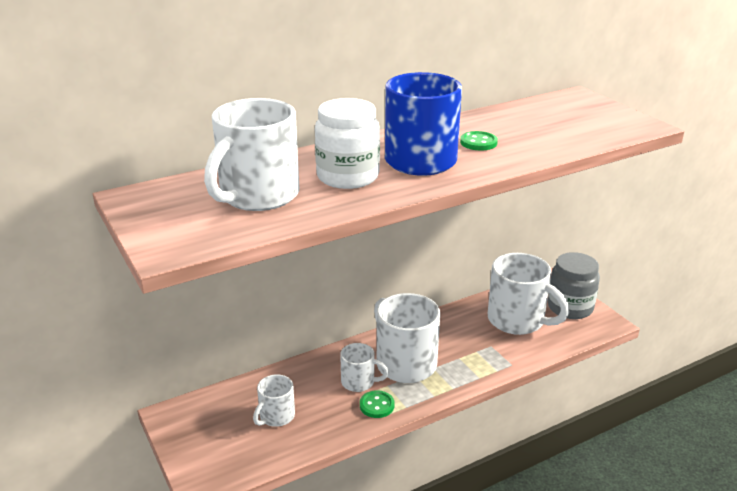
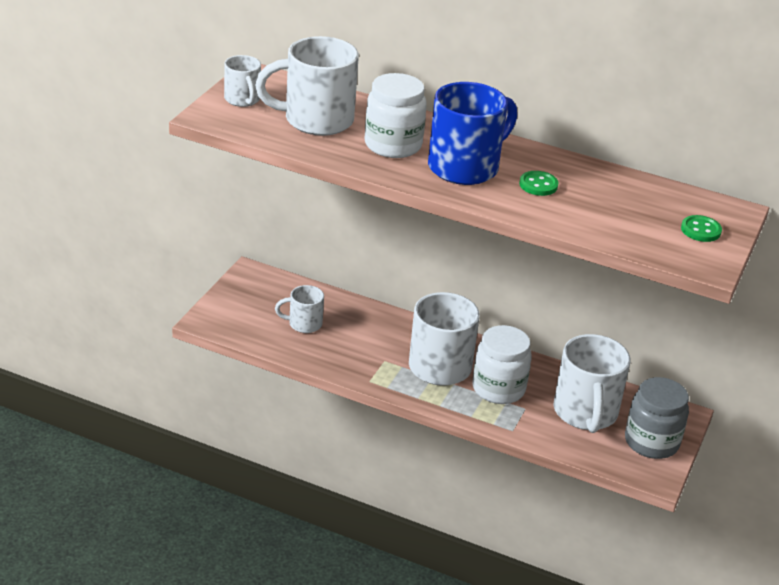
camera: 50 degrees right, 5 degrees up
white mug [340,343,389,392] -> white mug moved to [224,55,261,107]
green button [360,390,395,418] -> green button moved to [681,215,722,242]
none -> white jar [473,325,532,404]

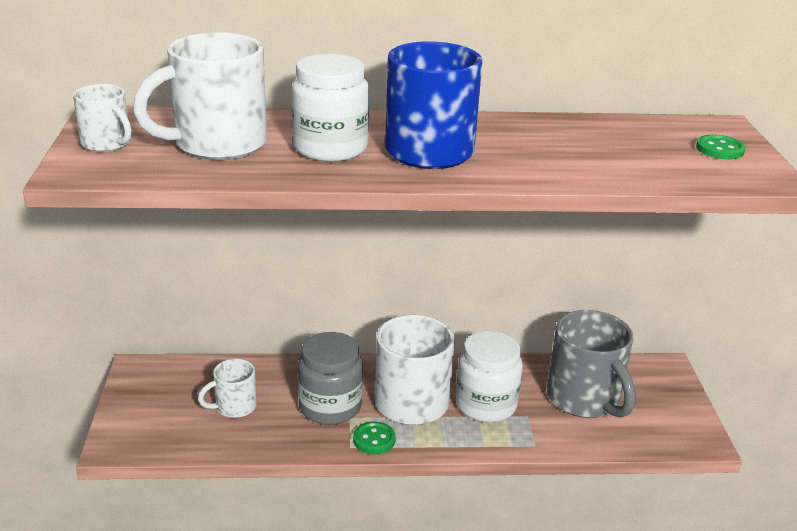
camera: 25 degrees left, 5 degrees down
green button [519,171,559,196] -> green button moved to [353,422,396,454]
white mug [553,334,630,433] -> grey mug [547,310,636,418]
grey jar [625,377,689,459] -> grey jar moved to [298,332,363,425]

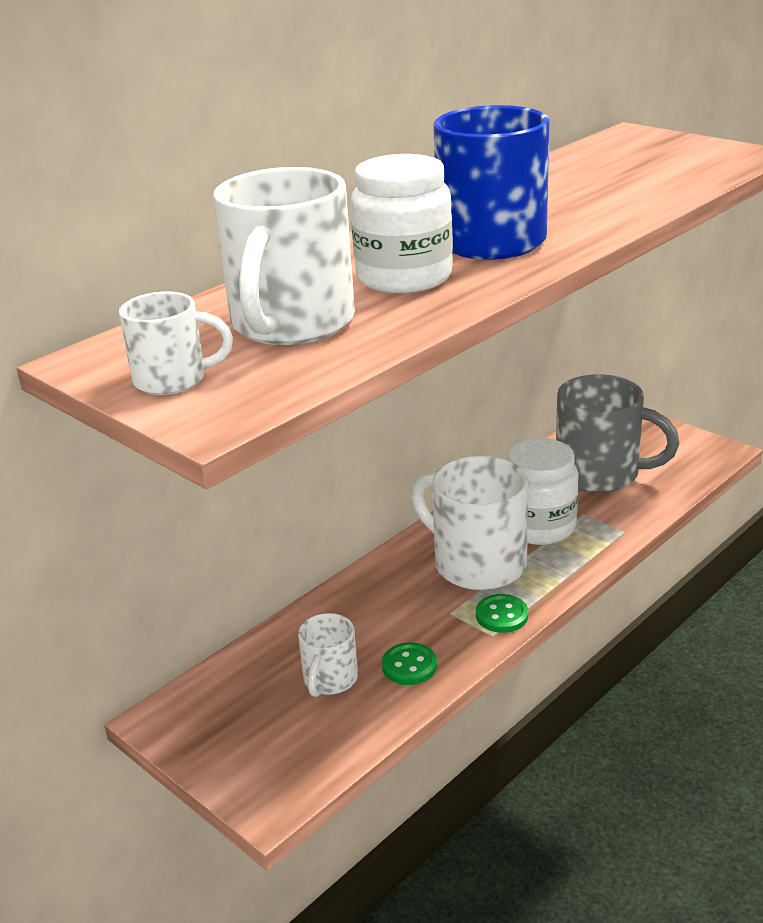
camera: 40 degrees left, 0 degrees up
grey jar [298,332,363,425] -> none
green button [696,135,746,159] -> green button moved to [382,642,437,685]

